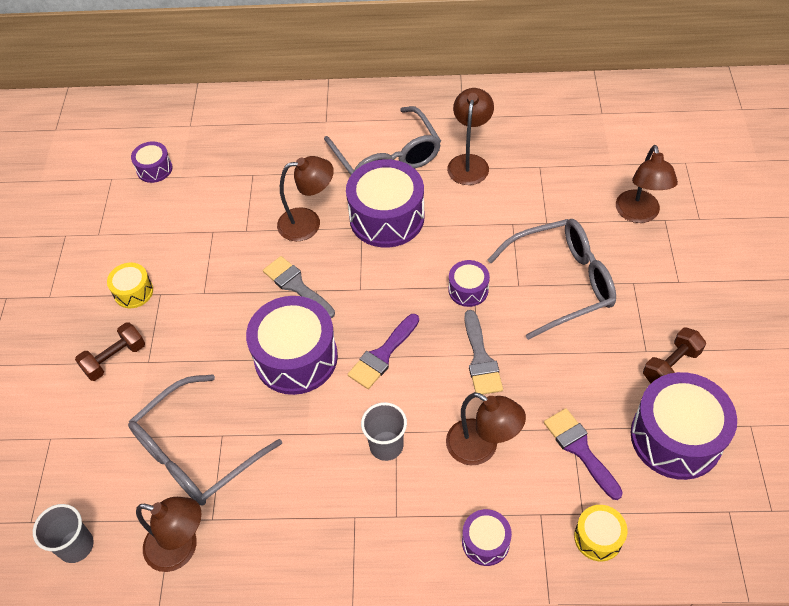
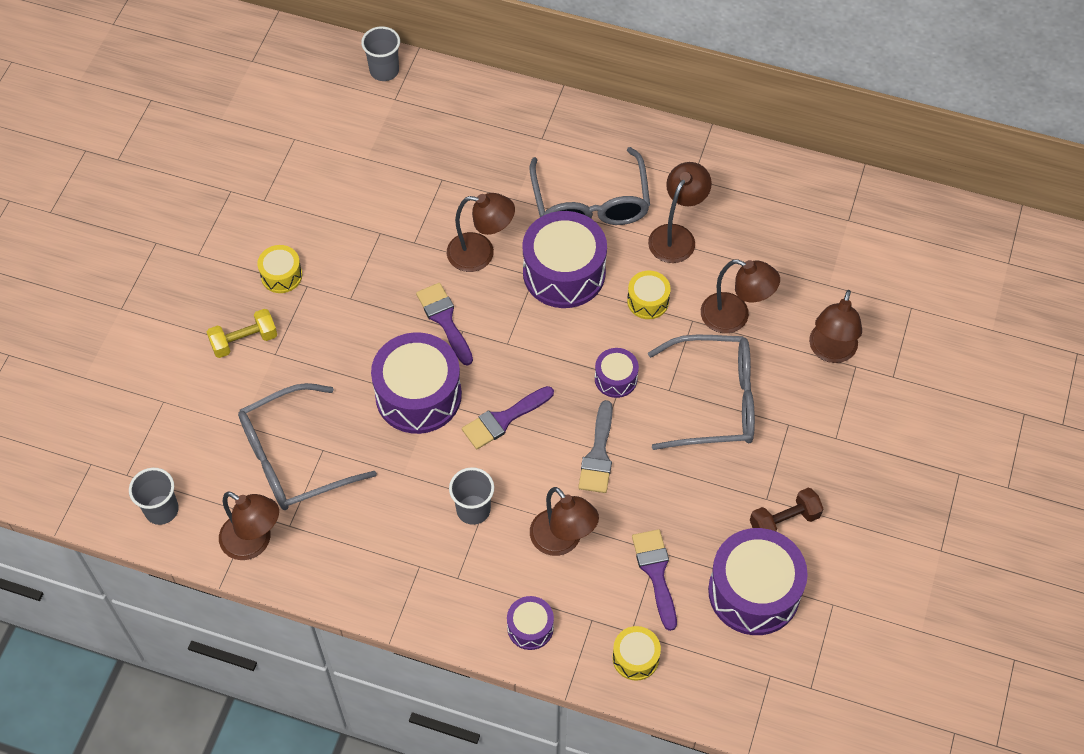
camera: 15 degrees right, 5 degrees up
brown dumbbell [75,322,145,381] -> yellow dumbbell [207,309,277,358]
purple drum [131,141,172,183] -> none
grey brush [263,256,335,318] -> purple brush [416,283,473,366]
none -> grey cup [361,26,400,81]
none -> yellow drum [627,271,671,319]
none -> brown lamp [701,259,780,333]

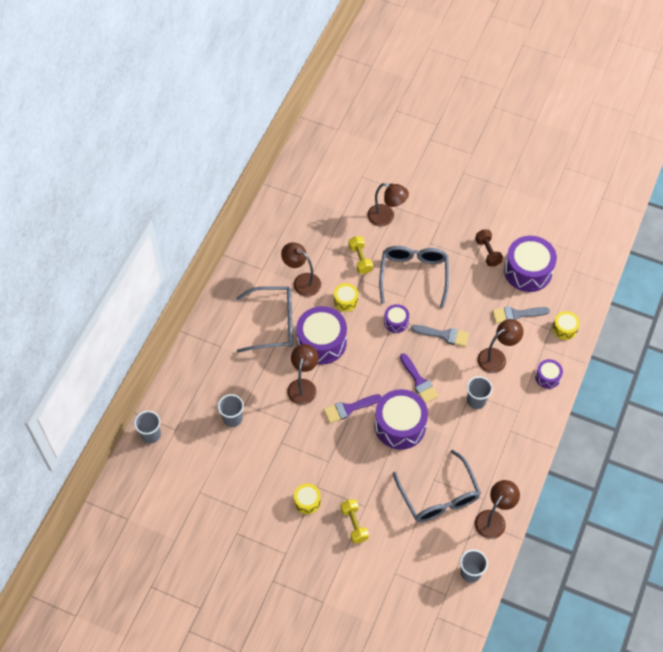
camera: 85 degrees left, 0 degrees up
purple brush [632,529,677,631] -> grey brush [492,307,550,324]
brown lamp [701,259,780,333] -> yellow dumbbell [349,236,373,274]
none -> grey cup [218,394,244,427]

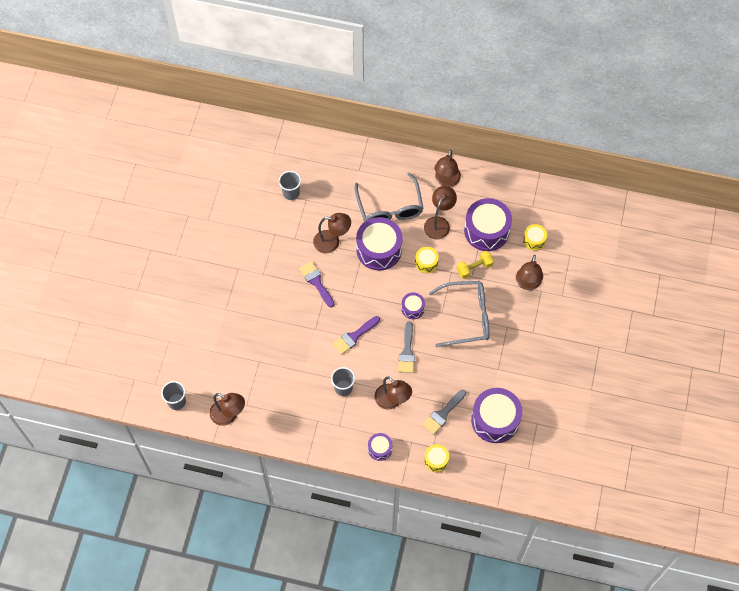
camera: 80 degrees right, 5 degrees up
grey cup [134,411,161,443] -> none
yellow drum [294,484,321,514] -> yellow drum moved to [523,224,547,251]
yellow dumbbell [340,499,369,544] -> none
purple drum [374,389,428,450] -> purple drum moved to [464,198,512,251]
grey glasses [392,449,481,522] -> none
brown dumbbell [475,229,503,266] -> none
grey brush [492,307,550,324] -> grey brush turned 120 degrees counterclockwise [423,390,466,434]
none -> brown lamp [434,150,461,187]

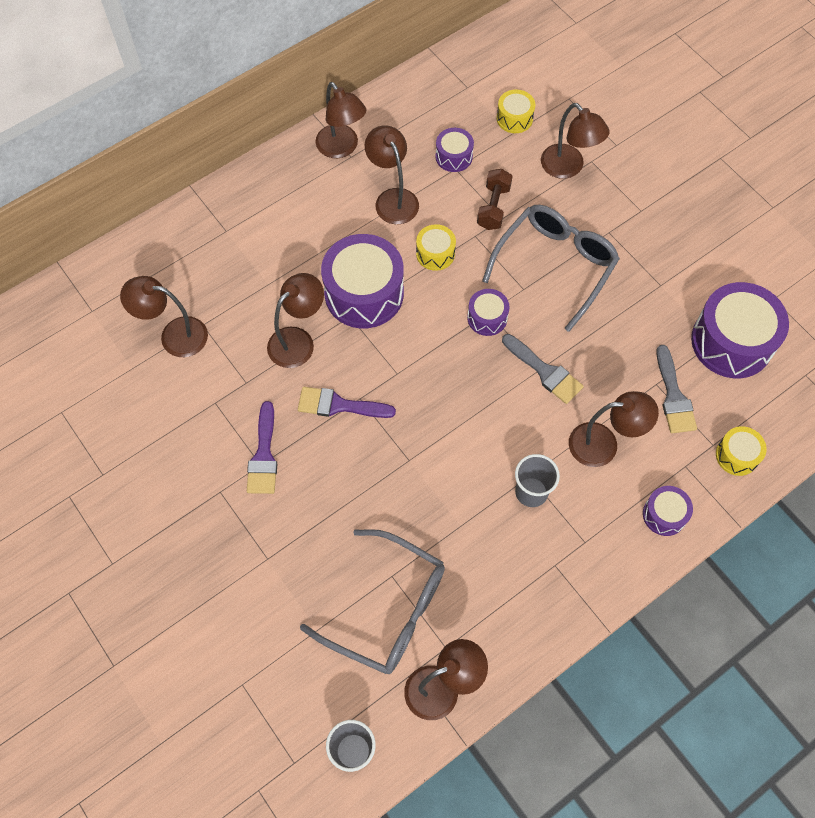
camera: 50 degrees left, 0 degrees up
grey cup [279,171,301,200] -> brown lamp [120,276,208,357]
purple brush [333,316,380,354] -> purple brush moved to [247,401,277,494]
grey glasses [355,172,423,222] -> grey glasses moved to [300,529,445,674]
yellow dumbbell [457,251,494,279] -> brown dumbbell [477,169,513,230]
purple drum [464,198,512,251] -> purple drum [436,128,474,172], size x0.50

